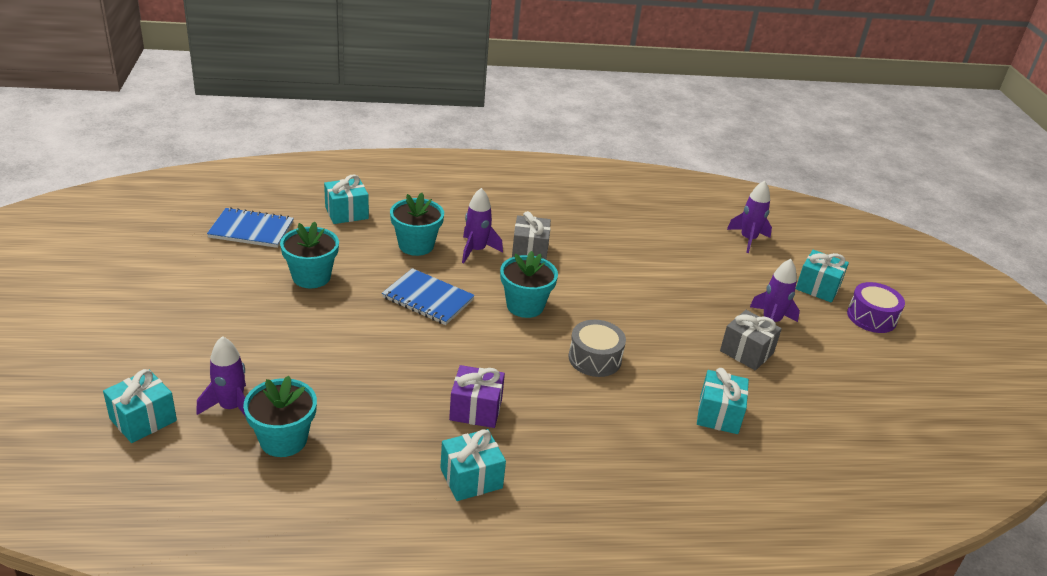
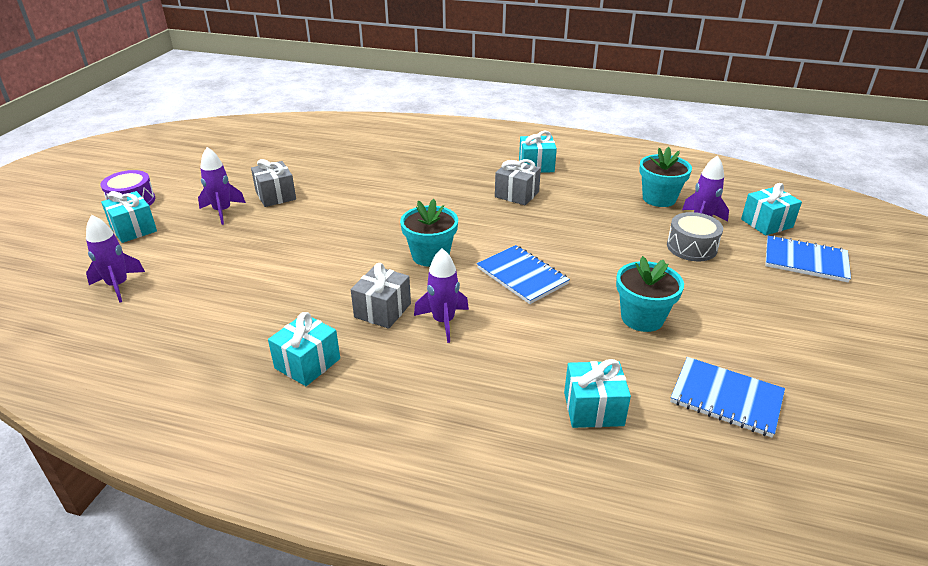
camera: 155 degrees left, 0 degrees up
turquoise flower pot [390,193,444,256] -> none
purple gift [449,365,505,428] -> grey gift [495,159,541,206]
grey drum [569,320,626,377] -> grey drum moved to [667,212,723,261]
turquoise gift [697,368,749,434] -> turquoise gift moved to [268,312,340,386]
none -> blue notebook [765,235,851,283]

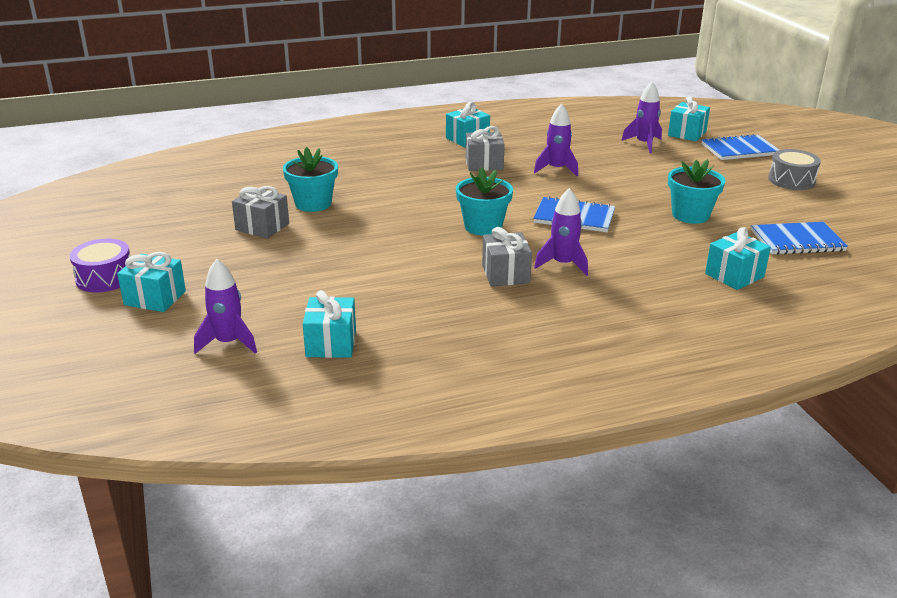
camera: 35 degrees left, 5 degrees down
purple rocket [198,147,246,225] -> purple rocket moved to [534,103,578,176]
turquoise gift [268,312,340,386] -> turquoise gift moved to [303,290,356,358]
turquoise flower pot [639,147,692,207] -> turquoise flower pot moved to [283,147,338,212]
grey drum [667,212,723,261] -> grey drum moved to [768,149,821,190]

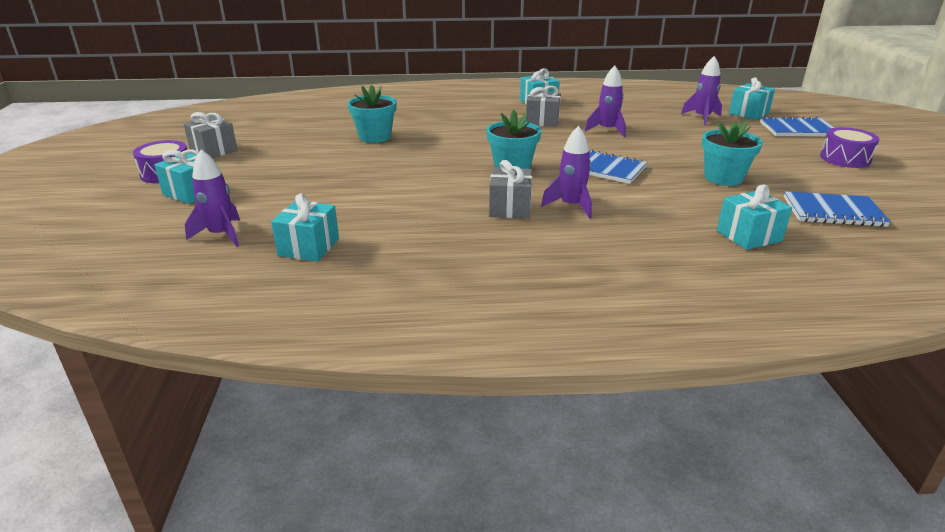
camera: 15 degrees right, 0 degrees up
grey gift [232,186,289,239] -> grey gift moved to [184,112,238,158]
grey drum [768,149,821,190] -> purple drum [820,127,880,168]

